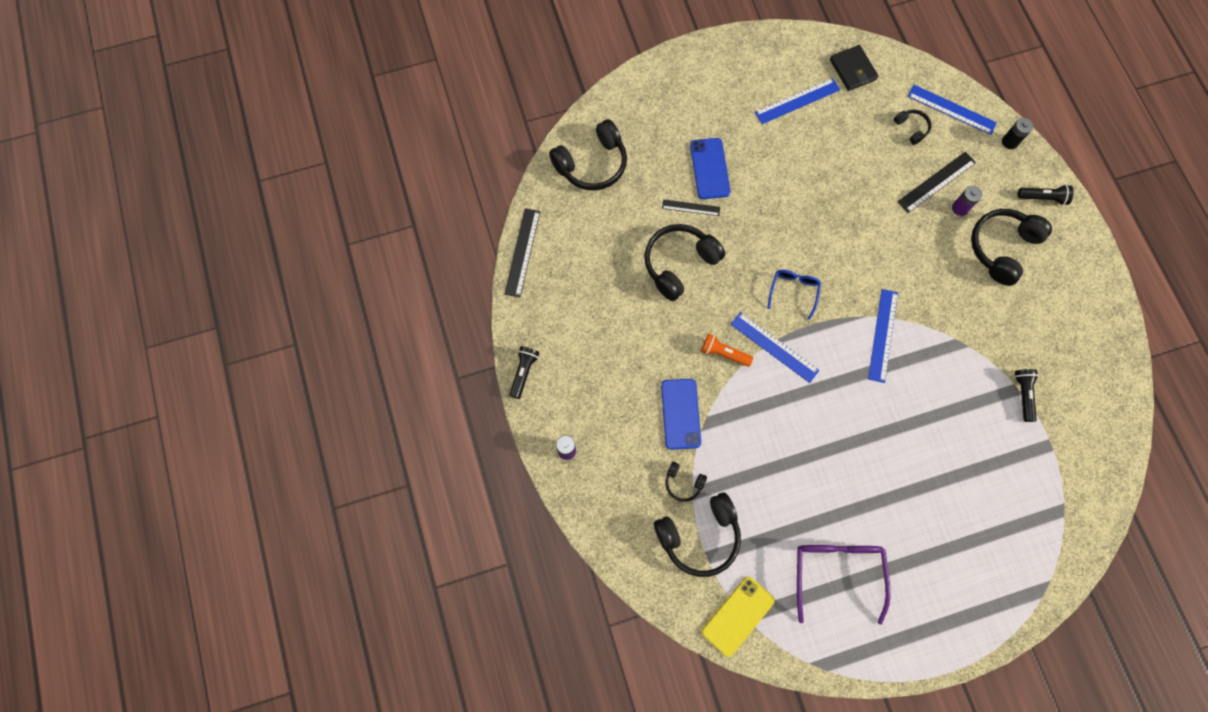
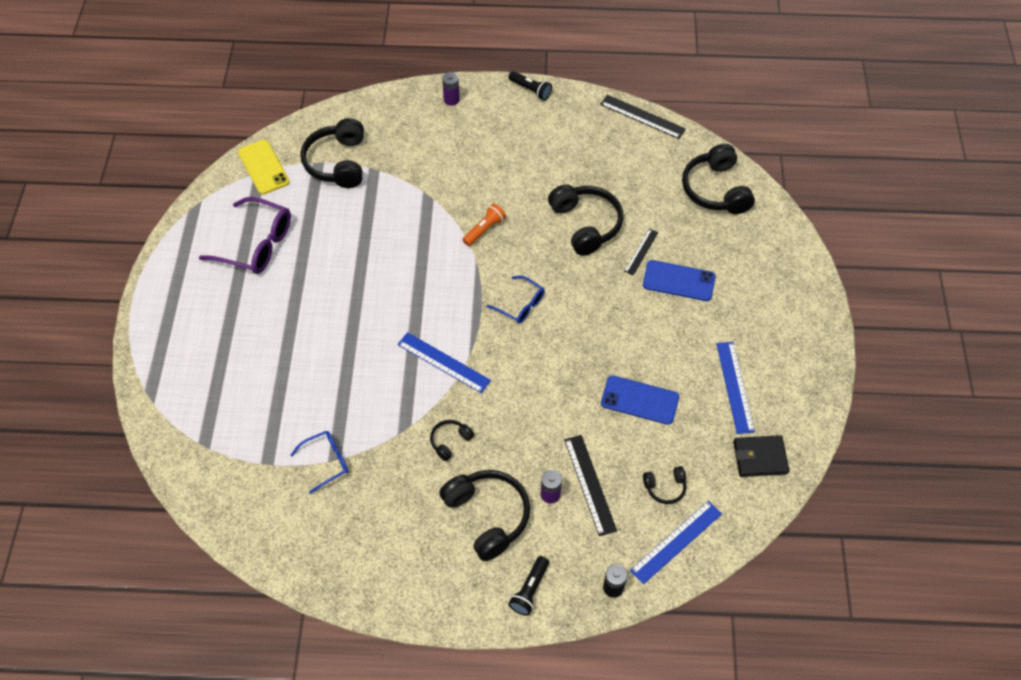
camera: 110 degrees right, 15 degrees down
blue phone [661,379,701,450] -> blue phone moved to [601,375,679,425]
black headphones [665,462,707,502] -> black headphones moved to [430,420,474,461]
blue ruler [730,312,819,383] -> none
black flashlight [1014,369,1039,422] -> blue glasses [291,431,349,494]

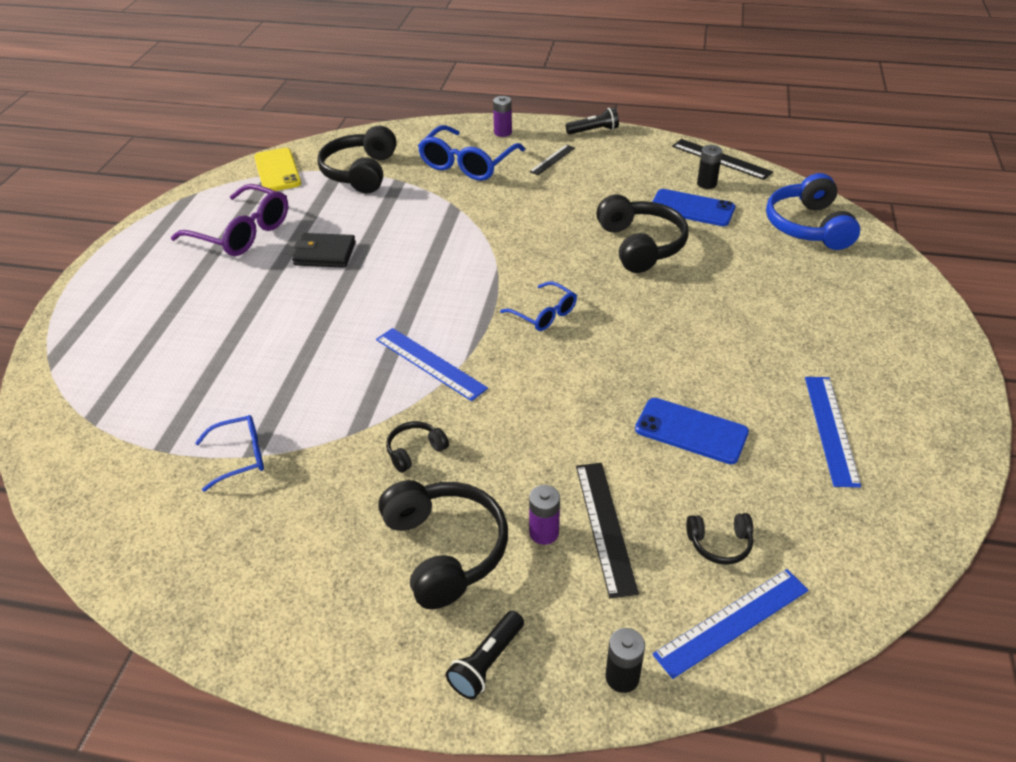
camera: 10 degrees right, 15 degrees down
orange flashlight [462,203,506,246] -> none
black flashlight [508,71,552,100] -> black flashlight turned 60 degrees counterclockwise [565,107,619,135]
black ruler [624,229,658,276] -> black ruler moved to [529,144,575,175]
blue phone [643,260,716,301] -> blue phone moved to [652,189,735,226]
black headphones [682,144,755,214] -> blue headphones [766,173,860,250]
black wallet [733,435,789,477] -> black wallet moved to [292,233,356,268]
none -> blue glasses [418,125,525,181]
none -> black battery [697,145,722,189]

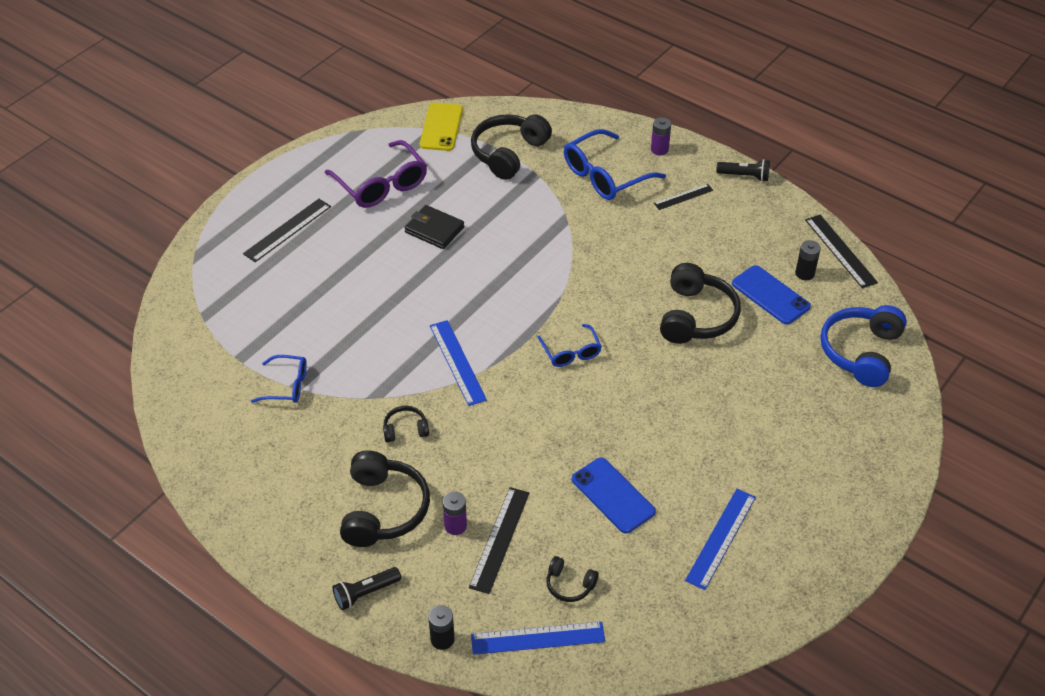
camera: 25 degrees right, 5 degrees up
none -> black ruler [243,199,331,262]

